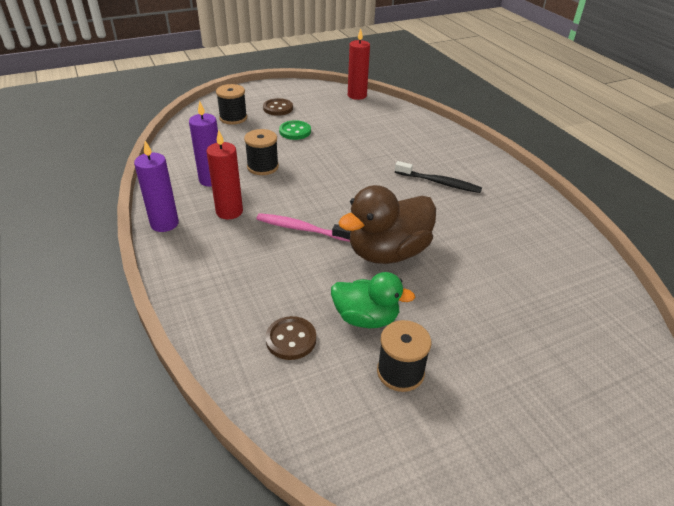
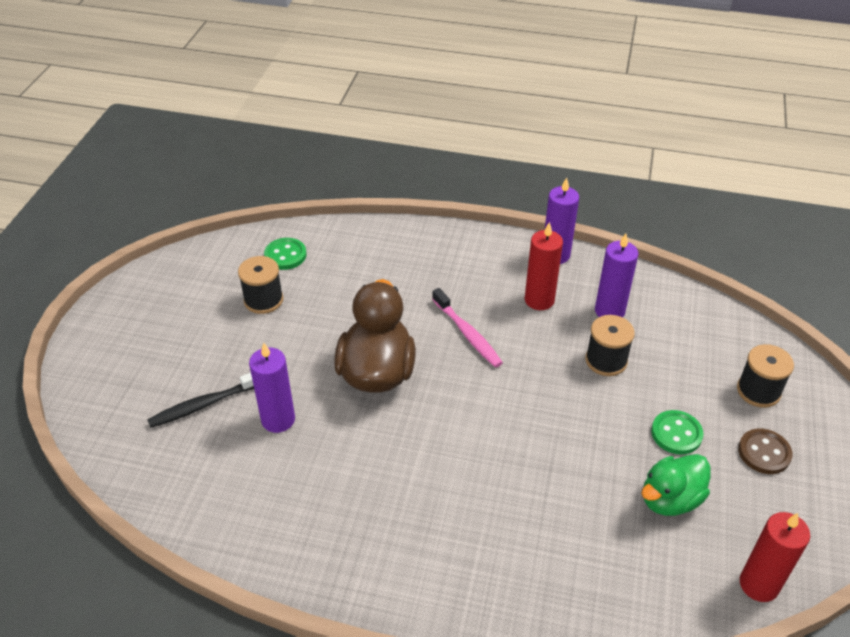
camera: 130 degrees right, 5 degrees up
pink toothbrush [256,213,351,242] -> pink toothbrush turned 90 degrees clockwise [432,288,503,368]
brown button [266,316,316,360] -> none
green duck [331,272,415,328] -> green duck moved to [641,454,710,516]
black toothbrush [395,161,482,193] -> black toothbrush moved to [147,373,254,428]
none -> purple candle [249,343,295,433]
none -> green button [264,238,307,270]

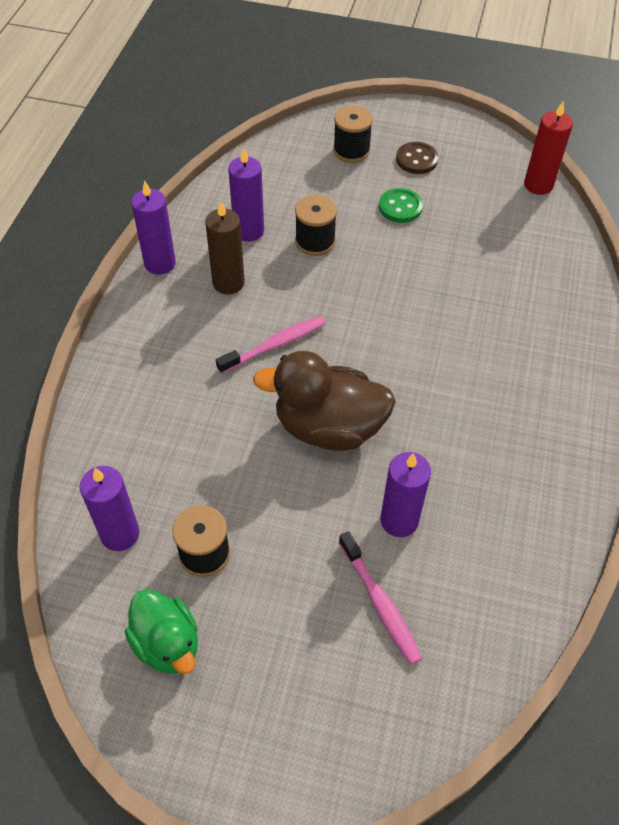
camera: 90 degrees left, 10 degrees up
black toothbrush [147,373,254,428] -> pink toothbrush [338,531,422,665]
green button [264,238,307,270] -> purple candle [80,466,140,551]
red candle [525,222,563,310] -> brown candle [205,201,245,294]
green duck [641,454,710,516] -> green duck moved to [125,589,198,674]

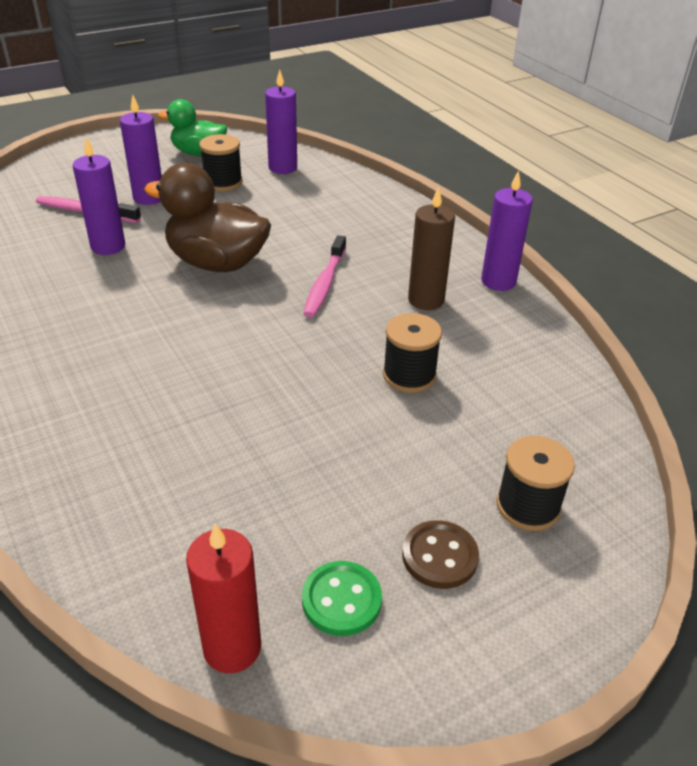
camera: 135 degrees right, 15 degrees down
purple candle [228,148,264,242] -> purple candle moved to [120,94,162,205]
brown duck [253,351,396,451] -> brown duck turned 120 degrees counterclockwise [144,163,271,272]
green button [379,188,423,223] -> green button moved to [302,561,382,636]

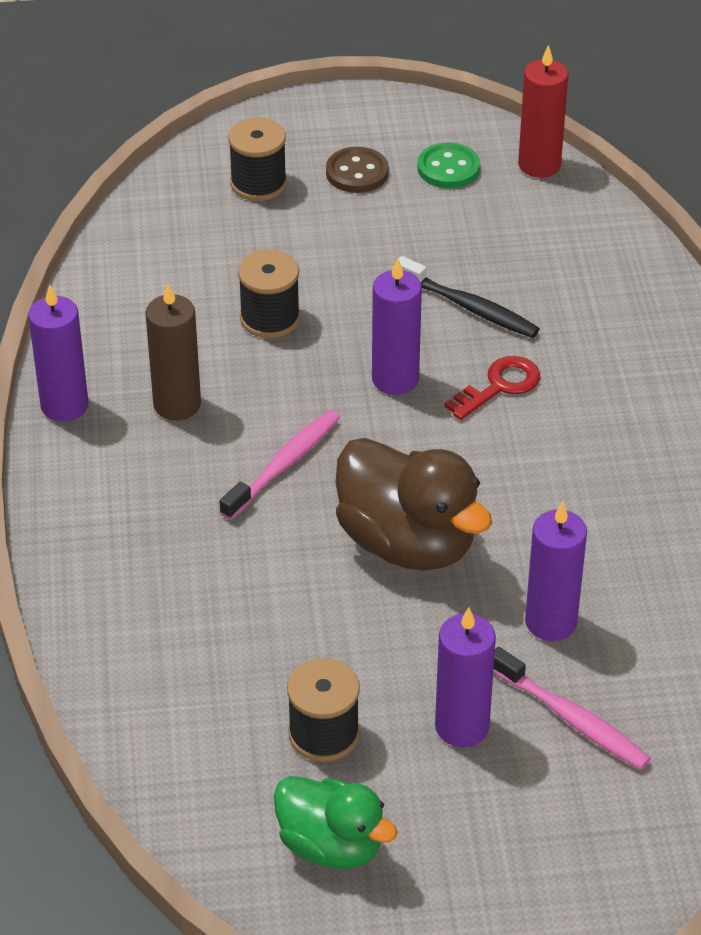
camera: 155 degrees left, 5 degrees up
purple candle [265,70,297,174] -> purple candle moved to [372,258,422,395]
none -> black toothbrush [399,256,540,338]
none -> red key [444,356,540,420]

